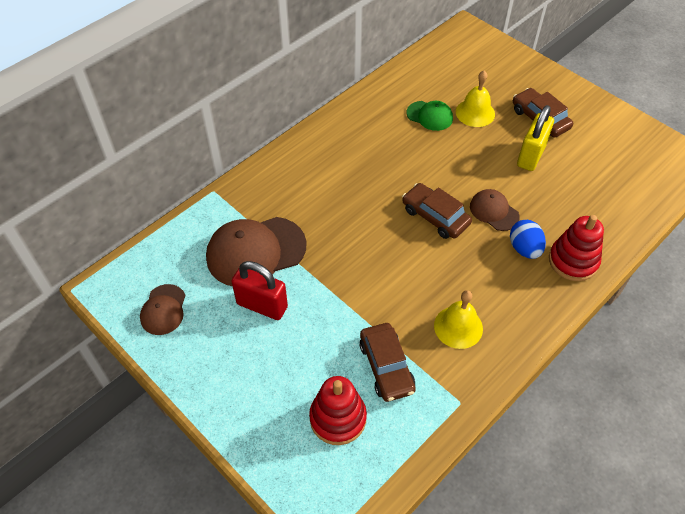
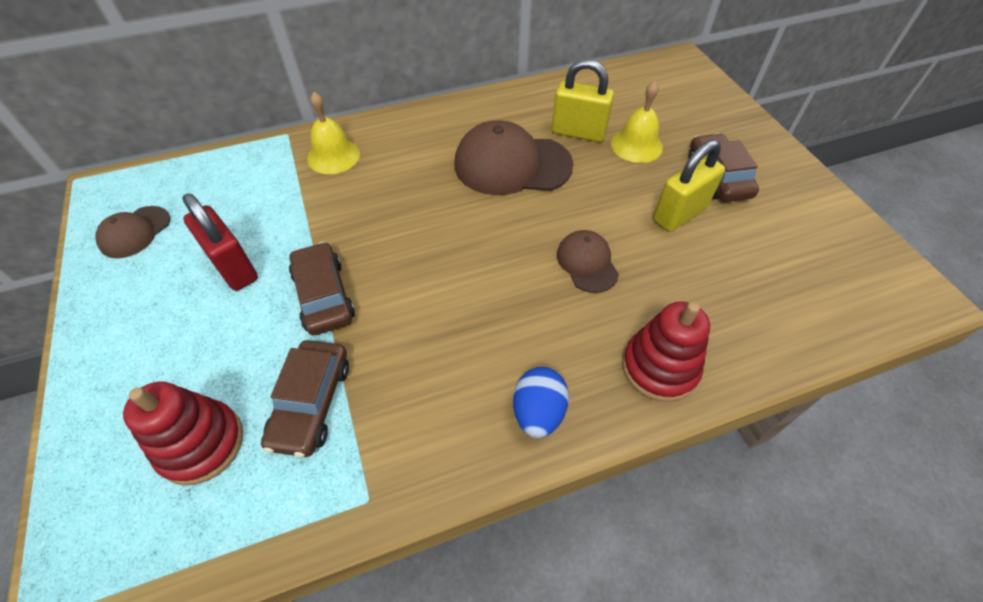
camera: 25 degrees right, 0 degrees up
brown cap [206,217,307,286] -> brown cap moved to [454,120,573,195]
brown car [402,183,472,239] -> brown car moved to [289,242,355,335]
green cap [407,101,453,131] -> yellow padlock [552,59,614,142]
yellow bell [434,290,483,349] -> yellow bell moved to [307,92,360,174]
blue egg [510,220,546,259] -> blue egg moved to [513,367,569,438]

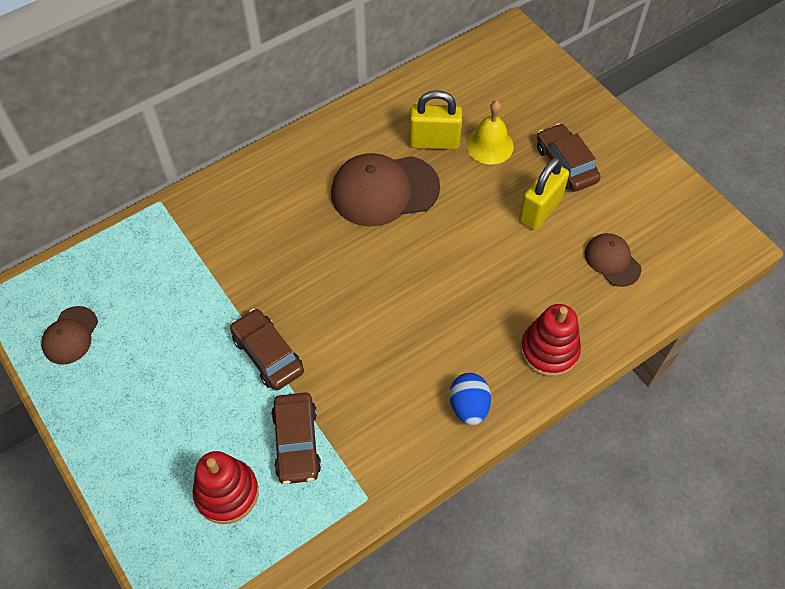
camera: 15 degrees left, 5 degrees up
red padlock [182,193,258,291] -> none
yellow bell [307,92,360,174] -> none
brown cap [557,230,619,293] -> brown cap moved to [585,233,641,287]

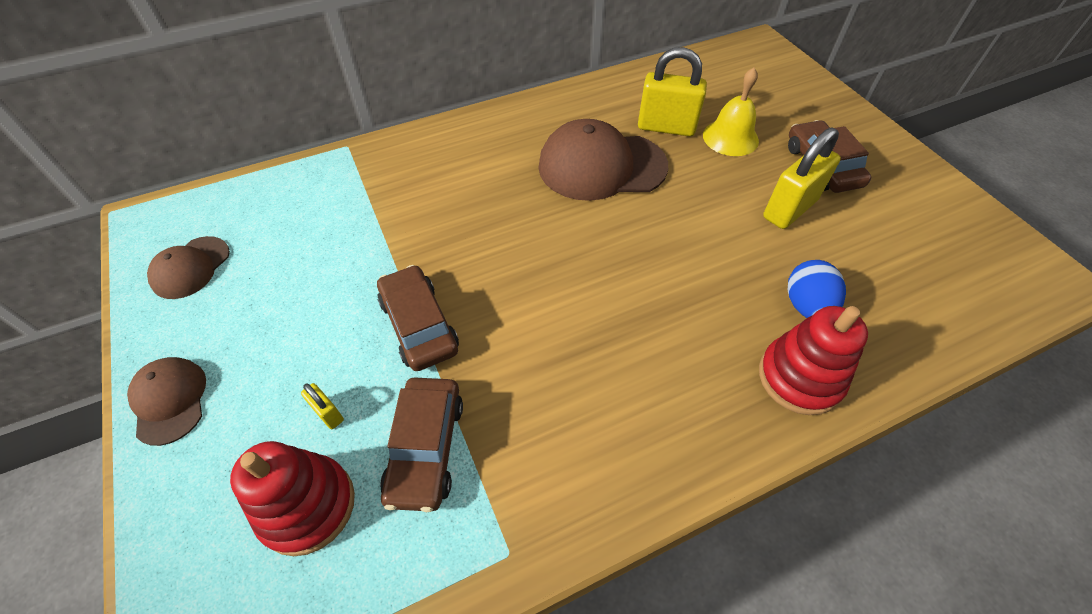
camera: 10 degrees right, 5 degrees down
blue egg [450,373,491,426] -> blue egg moved to [788,260,846,318]
brown cap [585,233,641,287] -> brown cap moved to [127,357,206,446]
none -> yellow padlock [301,383,344,429]

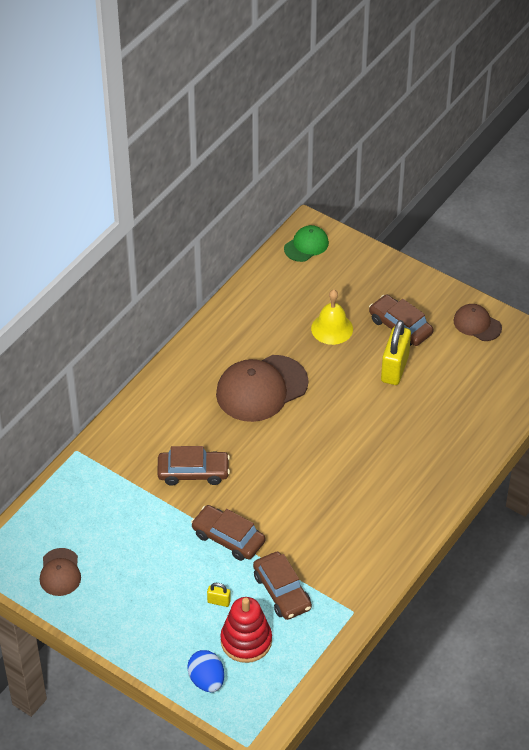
camera: 30 degrees left, 5 degrees down
brown cap [127,357,206,446] -> brown cap moved to [454,304,502,341]
yellow padlock [638,47,707,136] -> none
red stacking toy [759,306,868,415] -> none
blue egg [788,260,846,318] -> blue egg moved to [187,650,224,692]
none -> brown car [157,446,230,486]
none -> green cap [284,225,329,262]

